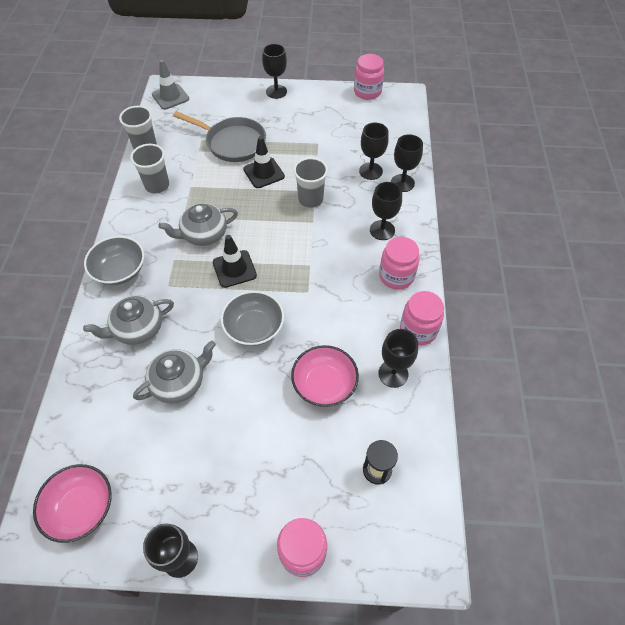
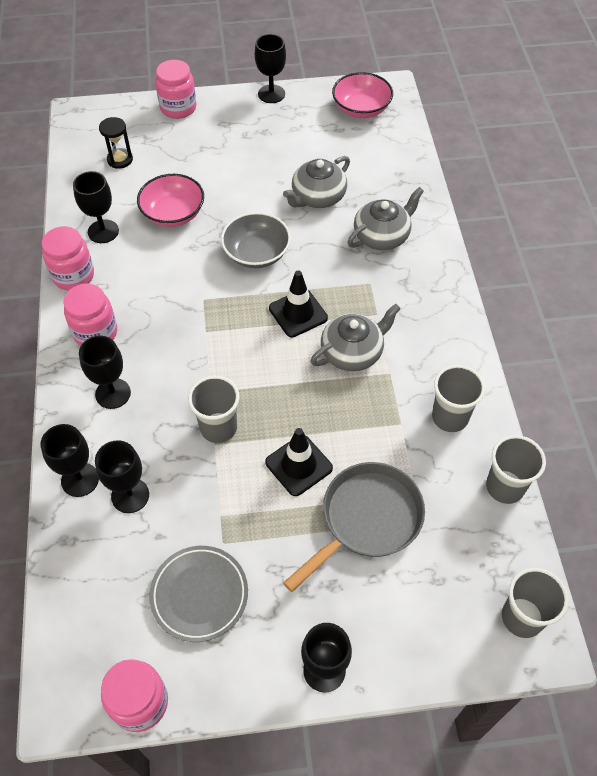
camera: 170 degrees right, 0 degrees up
grey bowl [84,236,144,285] -> none
grey traffic cone [152,60,189,110] -> grey cup [502,568,569,638]
grey pan [173,111,266,162] -> grey pan turned 120 degrees clockwise [283,462,425,592]
none -> grey plate [149,546,248,642]

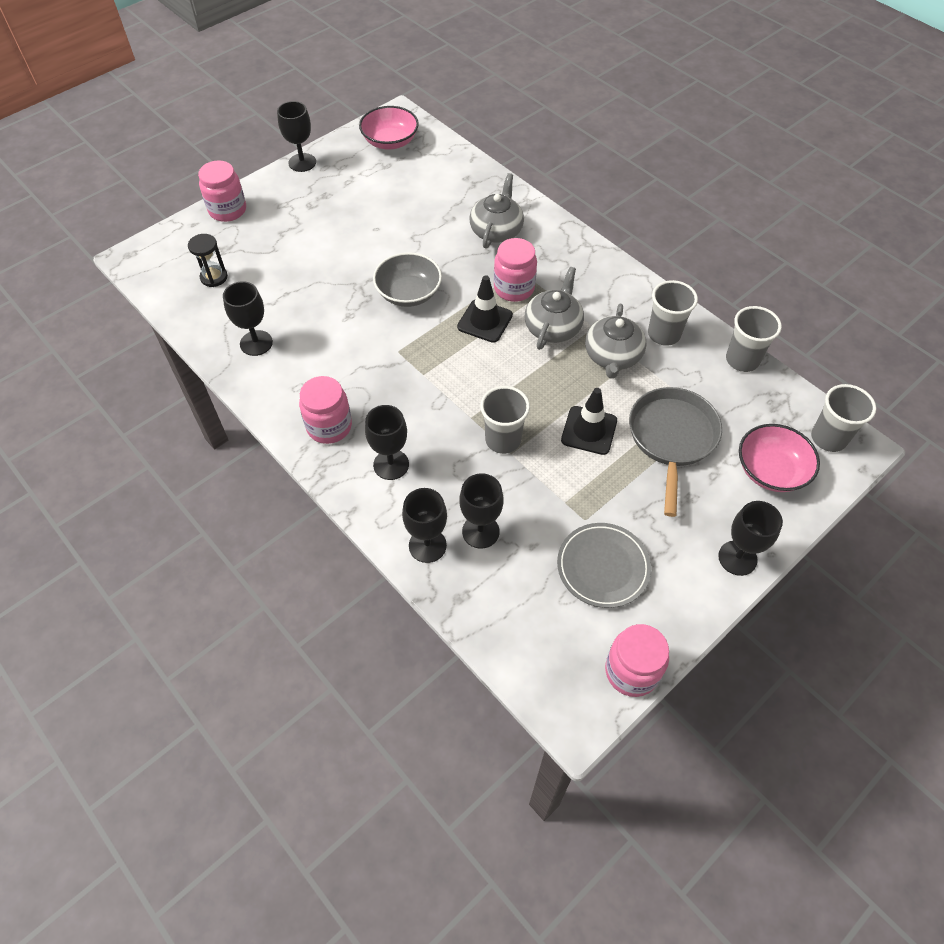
camera: 35 degrees left, 0 degrees up
pink jar [42,226,94,290] -> pink jar moved to [494,238,537,302]
pink bowl [137,174,204,227] -> pink bowl moved to [739,424,820,492]
grey teapot [283,156,350,208] -> grey teapot moved to [585,304,646,379]

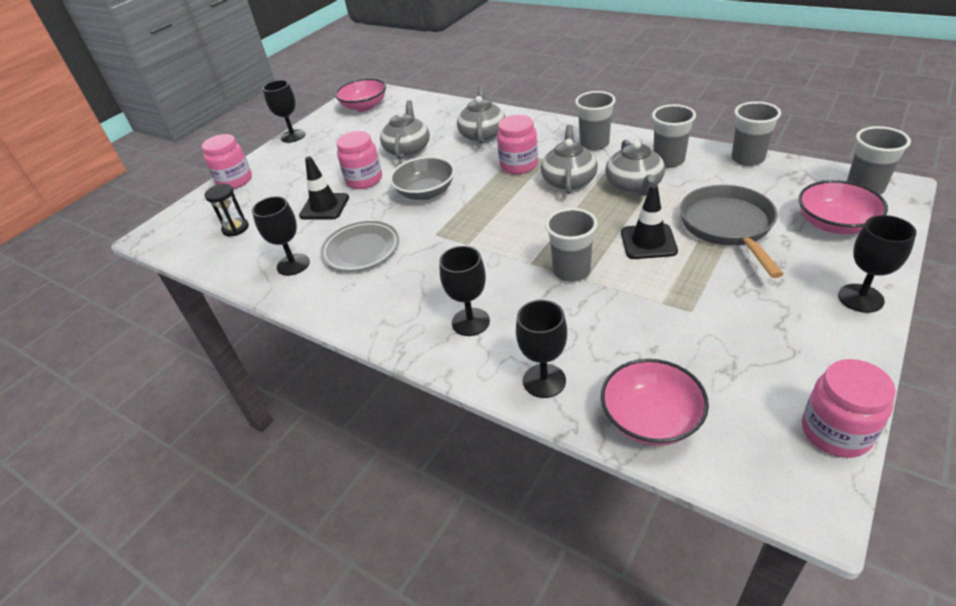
camera: 10 degrees left, 15 degrees down
pink jar [299,376,352,444] -> pink jar moved to [336,131,382,189]
black traffic cone [457,275,513,343] -> black traffic cone moved to [299,156,349,219]
black goblet [460,473,504,548] -> none
grey plate [557,523,651,608] -> grey plate moved to [320,221,399,271]
none -> grey teapot [380,100,430,160]
none -> grey cup [575,91,616,151]
none -> pink bowl [601,359,709,446]

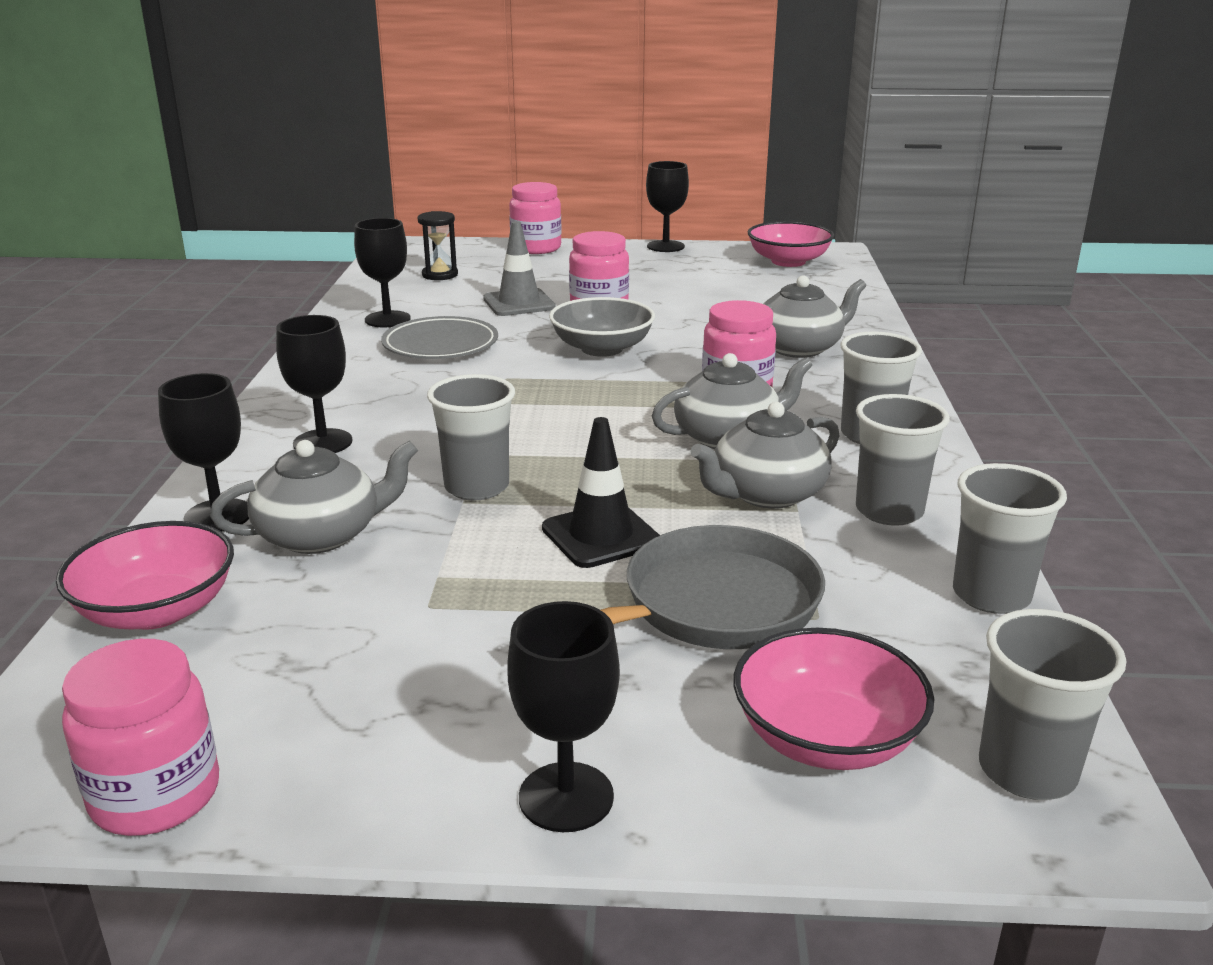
camera: 55 degrees right, 15 degrees down
black traffic cone [299,156,349,219] -> grey traffic cone [483,221,556,316]
grey teapot [380,100,430,160] -> grey teapot moved to [210,440,418,554]

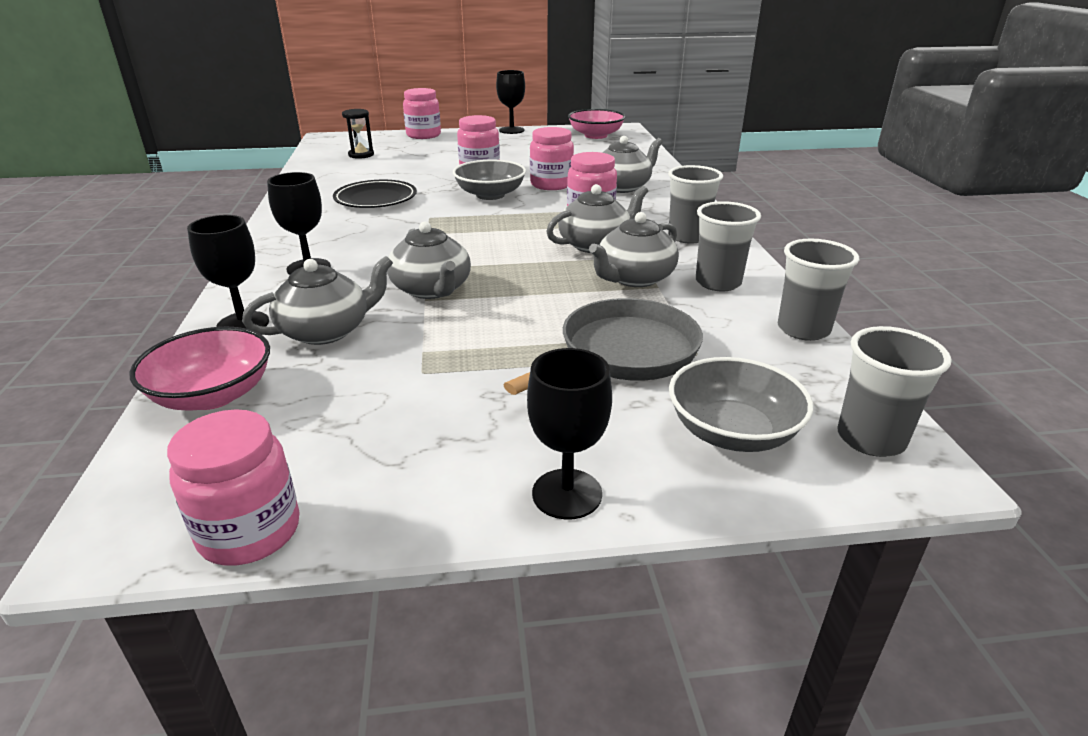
camera: 10 degrees left, 5 degrees up
black goblet [354,218,411,328] -> none
grey plate [381,316,498,359] -> black plate [333,180,417,208]
grey cup [427,374,515,500] -> grey teapot [387,221,471,299]
grey traffic cone [483,221,556,316] -> none
black traffic cone [542,417,660,568] -> none
pink bowl [733,628,934,770] -> grey bowl [669,357,813,452]
none -> pink jar [530,127,574,190]

